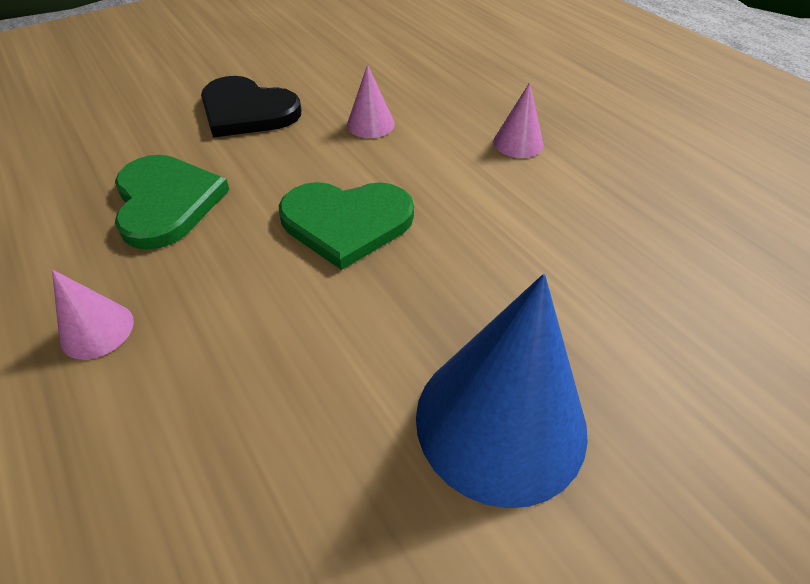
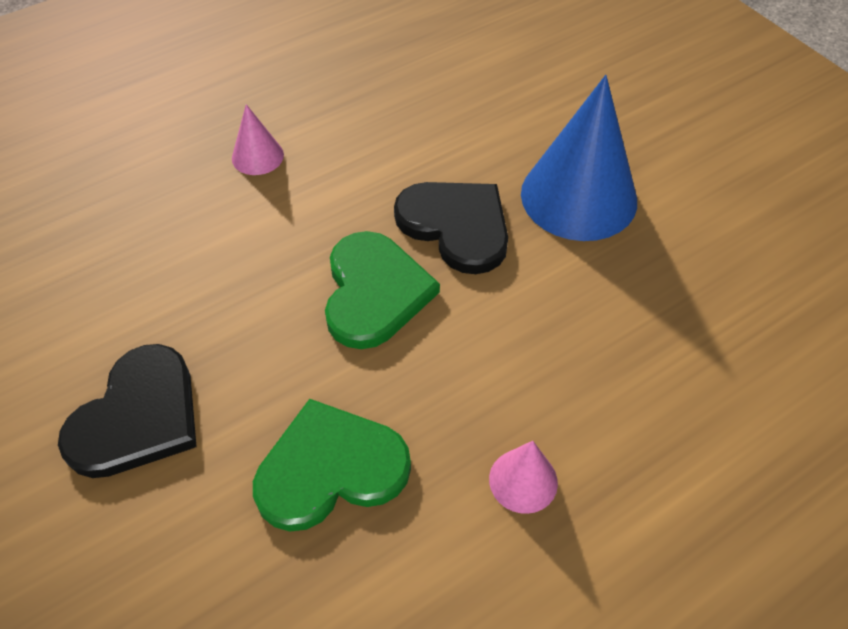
camera: 90 degrees left, 5 degrees up
pink cone [347,65,395,138] -> none
none -> black heart [394,182,508,274]

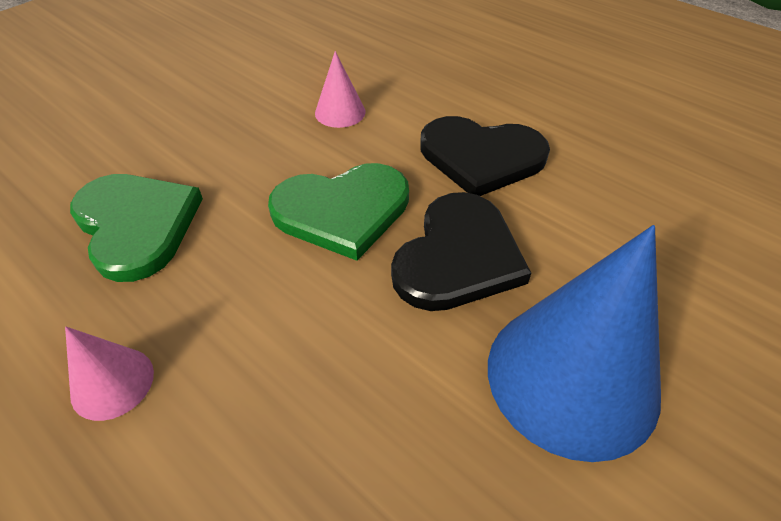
camera: 75 degrees right, 5 degrees down
black heart [58,344,197,478] -> black heart moved to [420,116,550,196]
pink cone [232,104,284,175] -> pink cone moved to [315,51,365,128]

